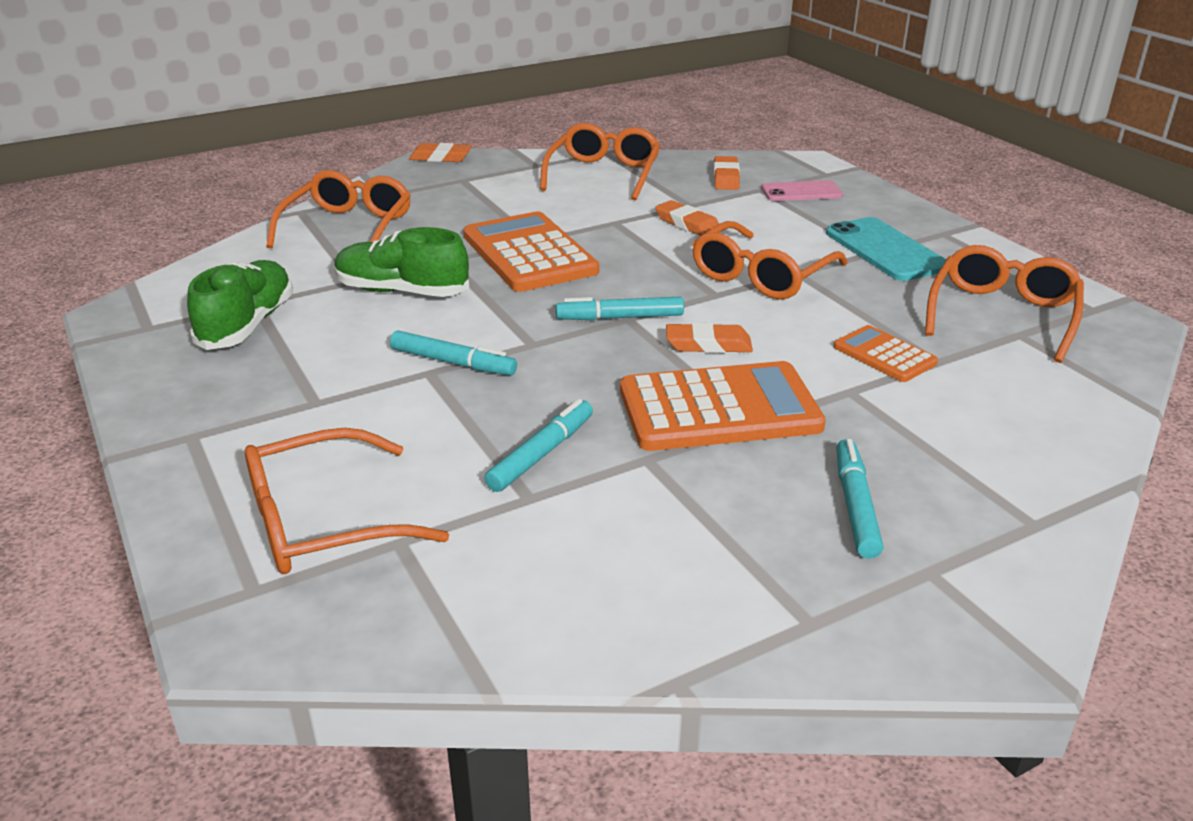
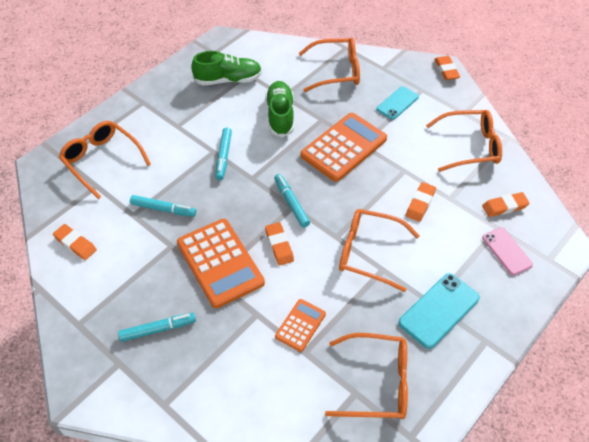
camera: 70 degrees right, 20 degrees up
none -> orange eraser [53,224,97,260]
none -> turquoise phone [377,86,419,120]

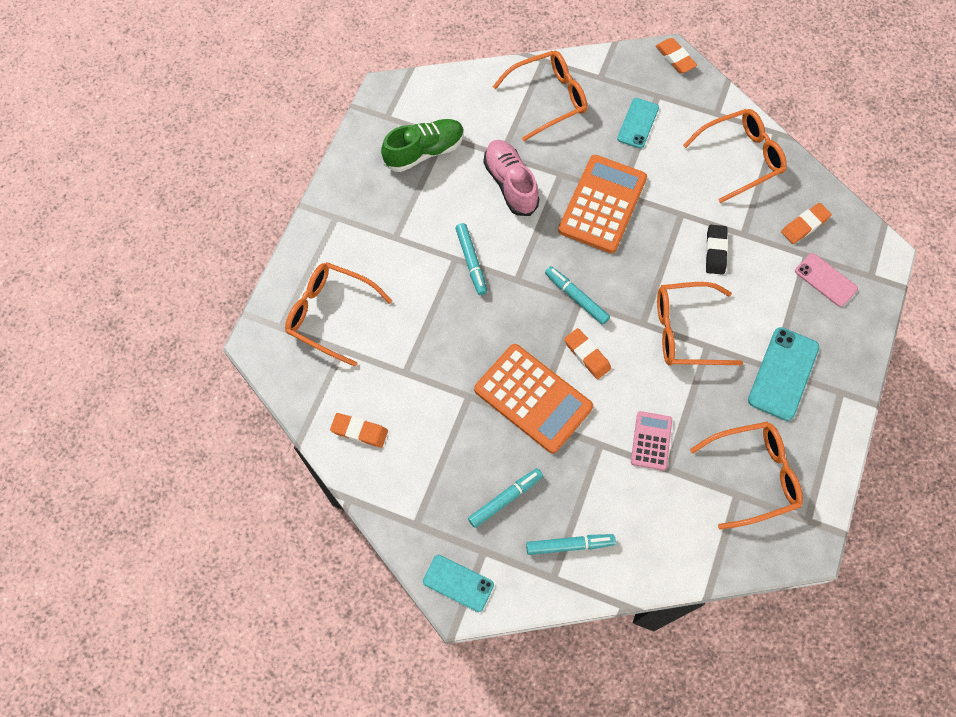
camera: 20 degrees left, 15 degrees up
turquoise marker [130,195,196,217] -> turquoise marker moved to [526,534,616,555]
green shoe [265,81,294,138] -> pink shoe [483,140,539,216]
orange calculator [275,299,326,352] -> pink calculator [631,411,672,470]
orange eraser [406,182,436,222] -> black eraser [706,225,728,275]
none -> turquoise phone [423,555,494,612]

